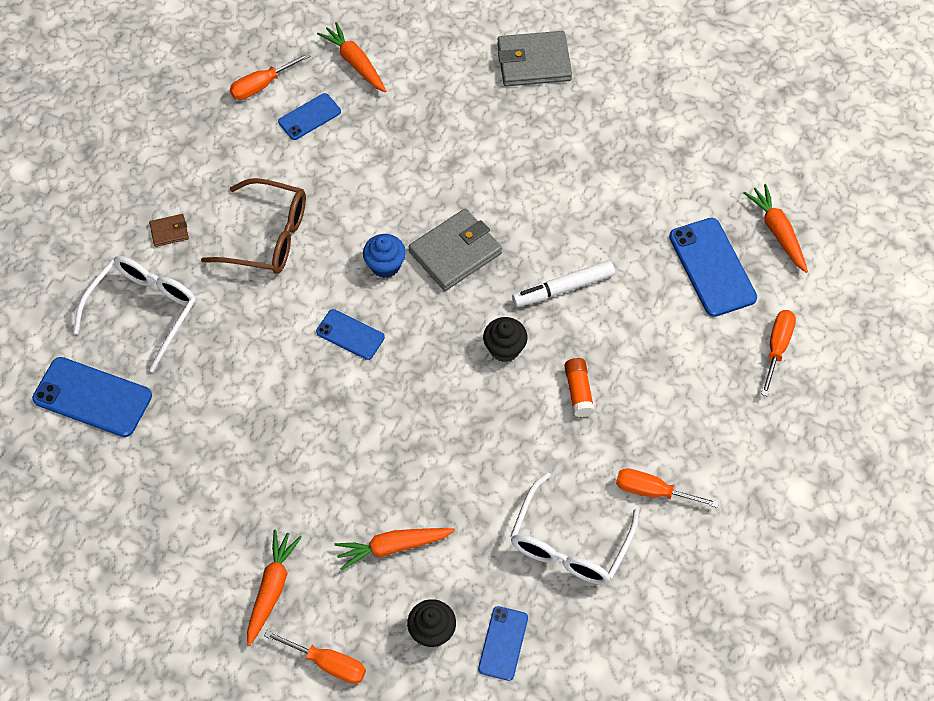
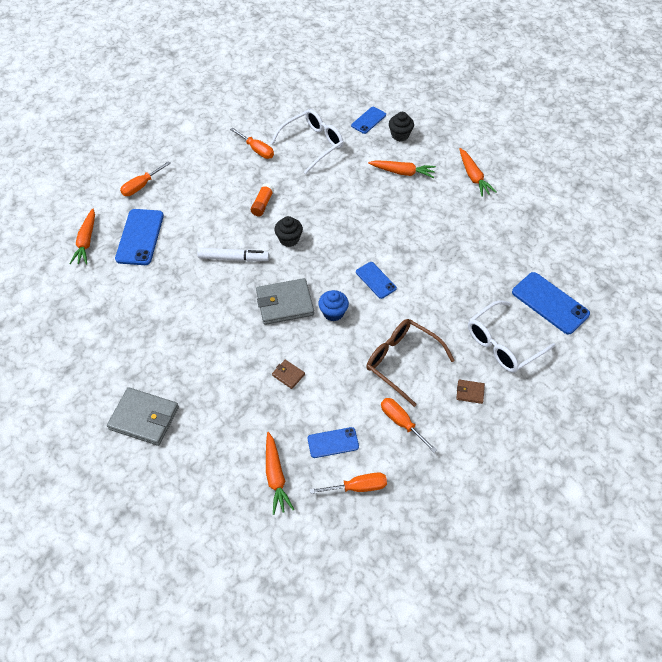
camera: 155 degrees left, 5 degrees down
orange carrot [247,529,302,646] -> orange carrot turned 60 degrees counterclockwise [459,148,496,197]
orange screwdriver [264,630,366,684] -> orange screwdriver moved to [381,398,437,453]
none -> brown wallet [272,360,305,389]

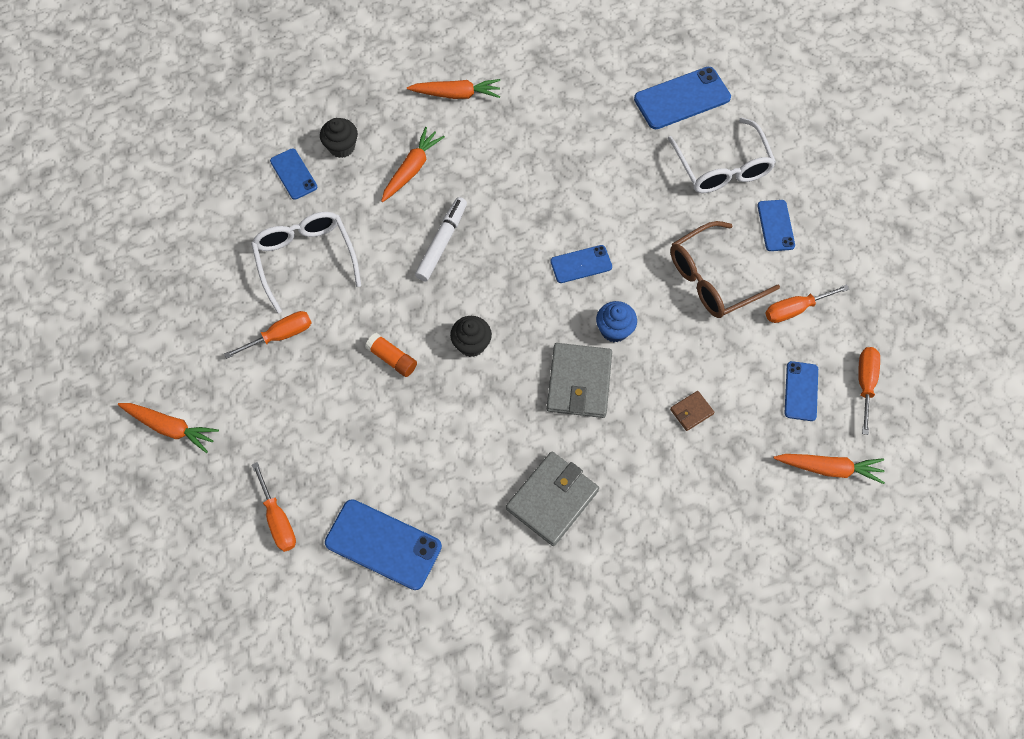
camera: 70 degrees left, 10 degrees up
orange carrot [69,209,95,265] -> orange carrot moved to [118,403,219,453]
grey wallet [107,387,179,446] -> grey wallet moved to [506,451,599,546]
white marker [197,248,269,261] -> white marker moved to [415,197,467,281]
brown wallet [456,380,485,404] -> blue phone [758,200,795,251]

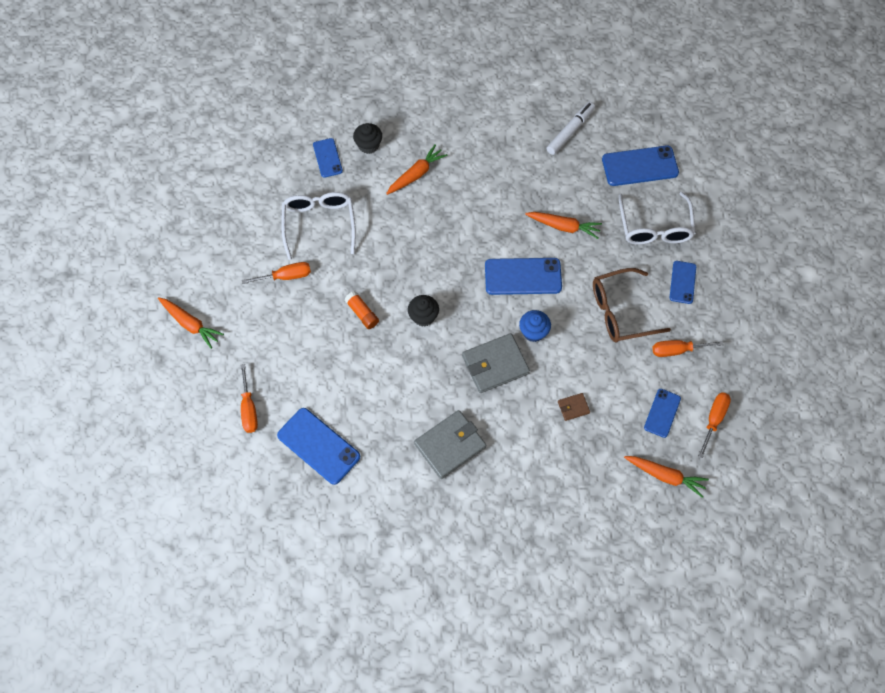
camera: 15 degrees right, 0 degrees up
orange carrot [407,79,500,99] -> orange carrot moved to [525,212,602,239]
white marker [415,197,467,281] -> white marker moved to [546,102,595,155]
grey wallet [547,343,612,418] -> grey wallet turned 45 degrees clockwise [462,333,530,393]
blue phone [550,245,612,283] -> blue phone [485,258,562,295], size x1.68

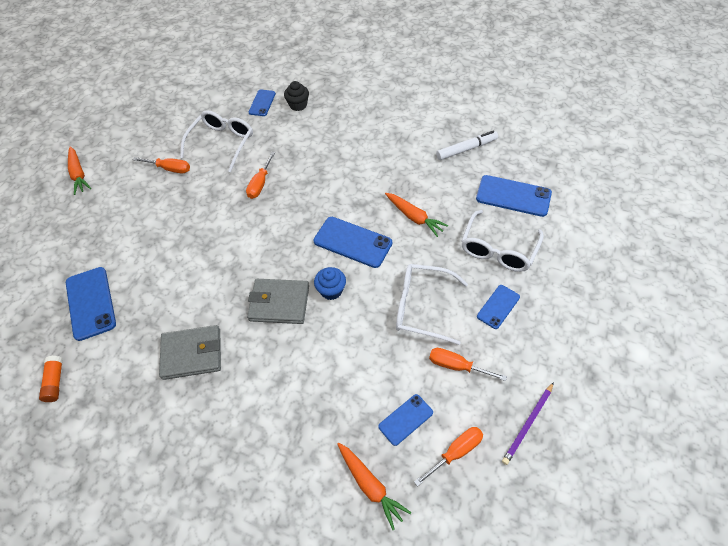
camera: 30 degrees right, 10 degrees down
orange screwdriver [240,364,258,433] -> orange screwdriver moved to [246,152,275,199]
orange glue stick [344,291,379,329] -> orange glue stick moved to [39,356,63,402]
orange carrot [386,144,447,195] -> none
black cupcake [408,295,439,326] -> none
brown wallet [558,393,590,421] -> none
brown glasses [593,268,671,343] -> white glasses [396,264,468,345]
none -> purple pencil [502,382,554,465]

